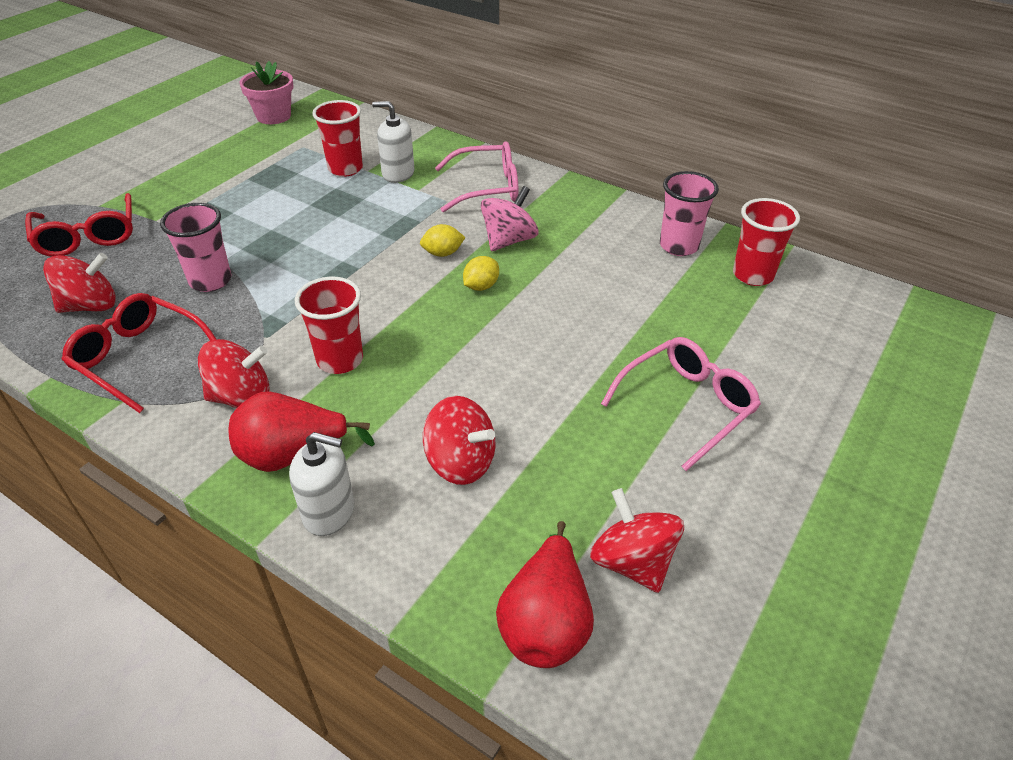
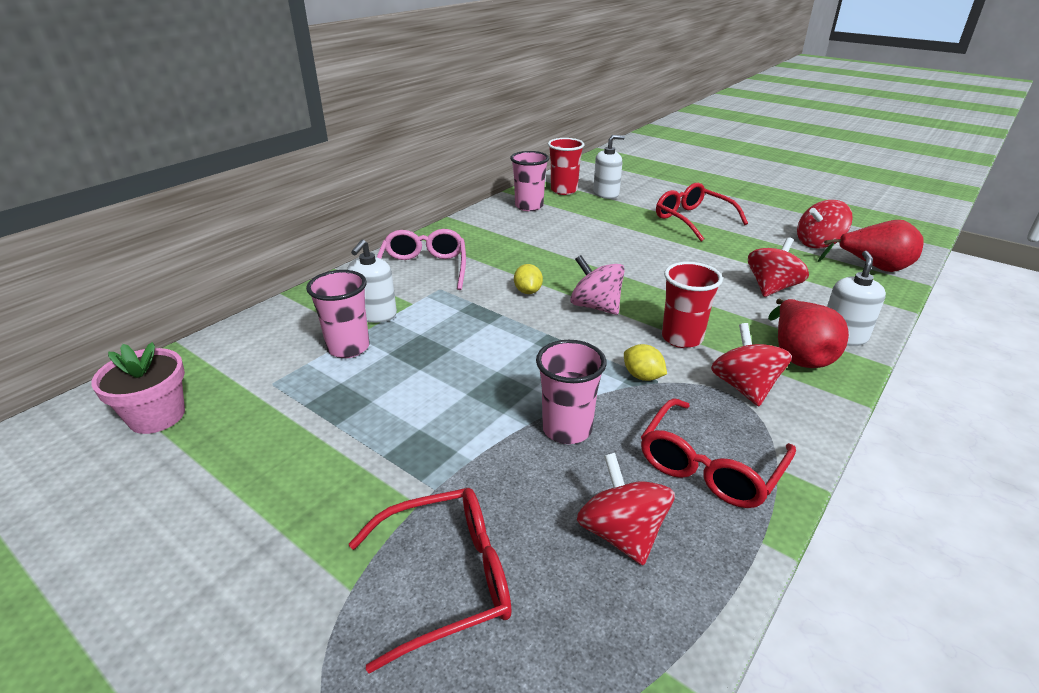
camera: 85 degrees left, 10 degrees down
red cup [312,100,363,177] -> pink cup [306,270,369,358]
yellow lemon [463,256,499,291] -> yellow lemon moved to [624,344,667,381]
pink spinning top [481,186,539,251] -> pink spinning top moved to [570,255,625,315]
pink glasses [601,337,761,471] -> red glasses [656,183,748,241]
none -> white soap dispenser [593,135,625,199]

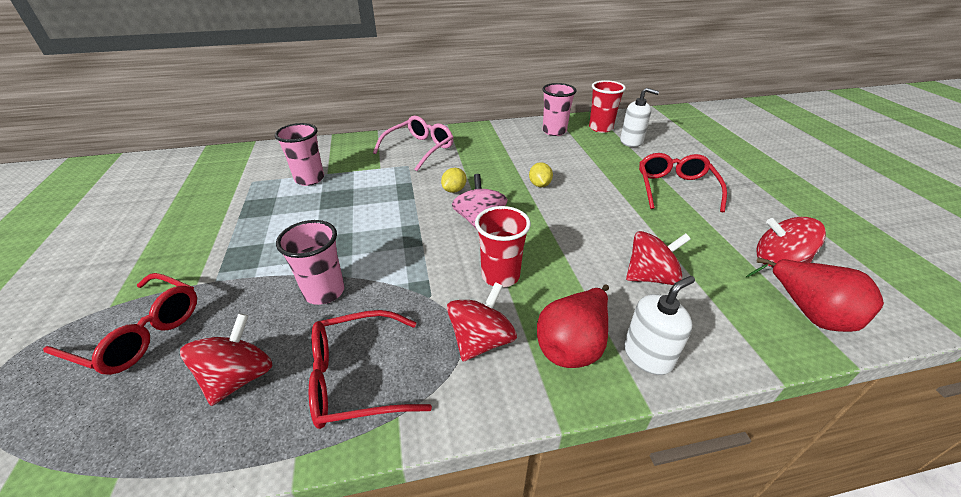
camera: 40 degrees right, 5 degrees up
pink flower pot [91,342,185,434] -> none
white soap dispenser [347,239,397,323] -> none
yellow lemon [624,344,667,381] -> yellow lemon moved to [529,162,553,187]

